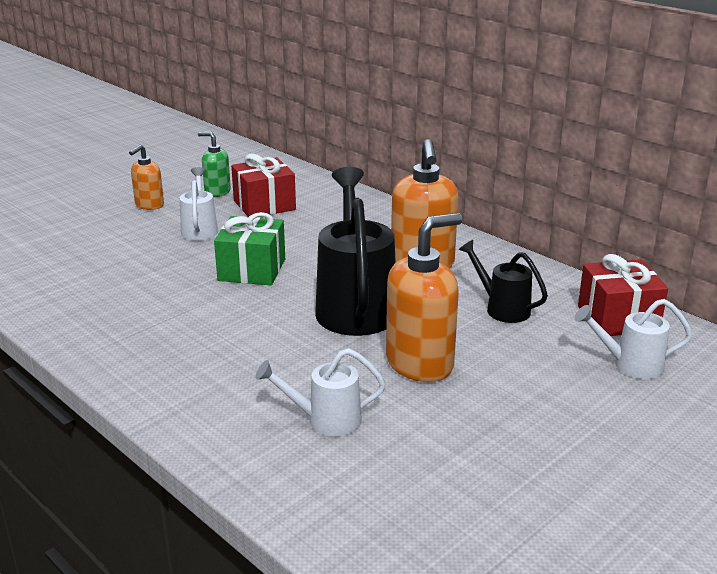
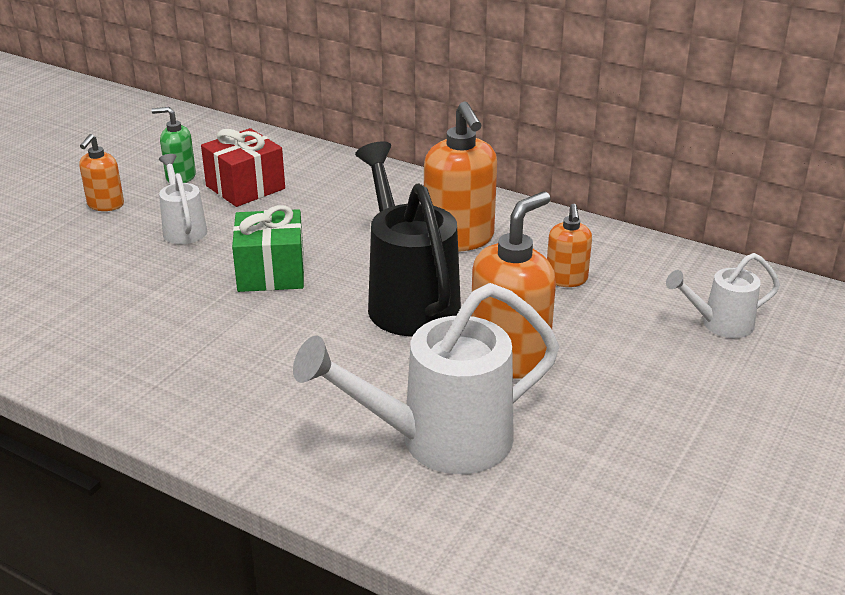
camera: 15 degrees left, 5 degrees up
white watering can [255,348,386,436] -> white watering can [293,283,559,474], size x1.90
black watering can [459,240,548,323] -> orange soap dispenser [547,204,592,287]
red gift [578,254,668,336] -> none

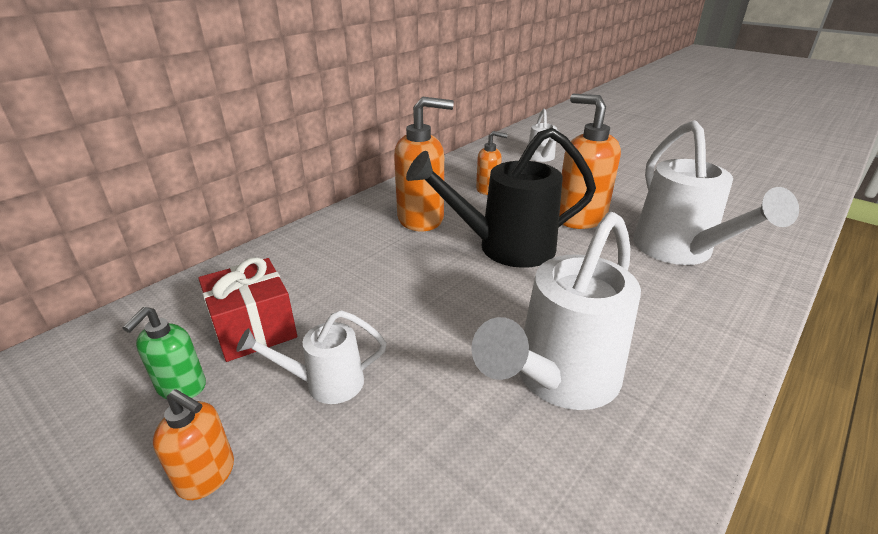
camera: 80 degrees left, 0 degrees up
green gift [232,205,304,292] -> none
none -> white watering can [471,212,641,410]

